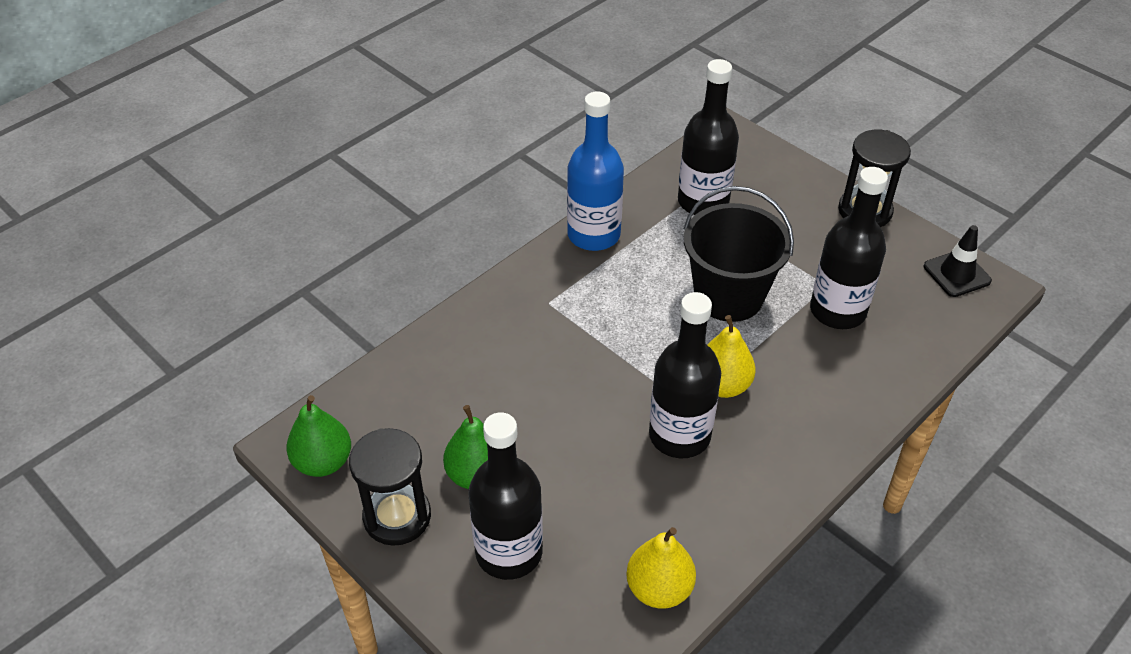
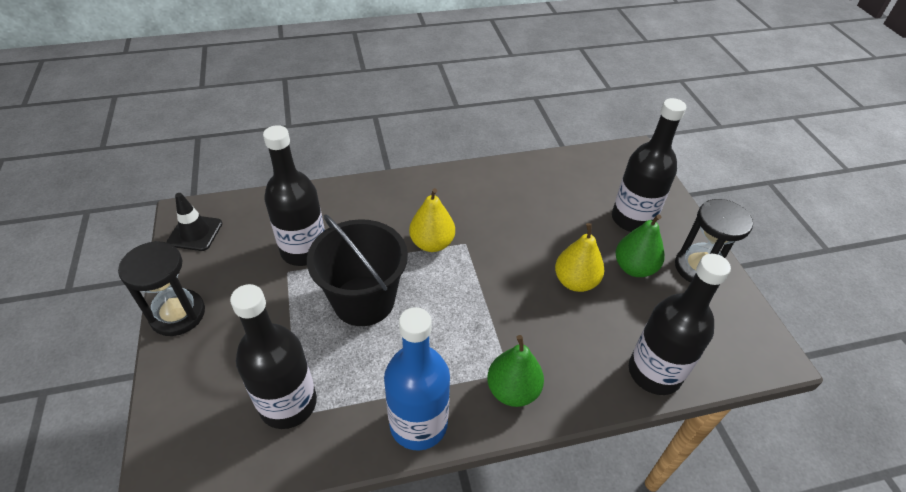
camera: 150 degrees left, 0 degrees up
green pear [286,395,351,477] -> green pear moved to [487,335,544,407]
yellow pear [626,527,696,609] -> yellow pear moved to [555,223,604,292]
black bottle [649,292,721,458] -> black bottle moved to [629,254,731,395]

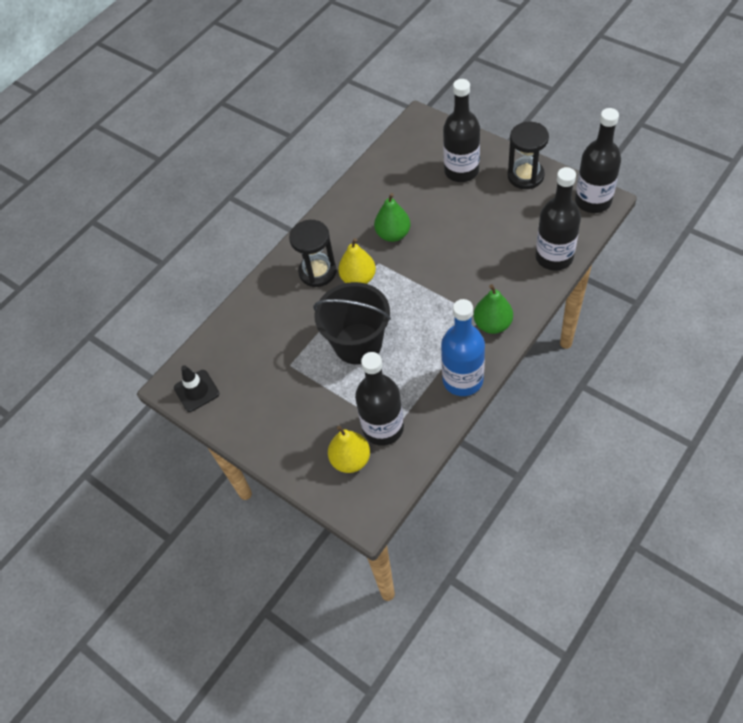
camera: 30 degrees left, 10 degrees up
black hourglass [118,241,205,336] -> black hourglass moved to [289,220,337,287]
black bottle [263,125,325,266] -> black bottle moved to [575,108,621,213]
yellow pear [555,223,604,292] -> yellow pear moved to [328,425,370,473]
green pear [616,214,665,277] -> green pear moved to [374,193,411,242]

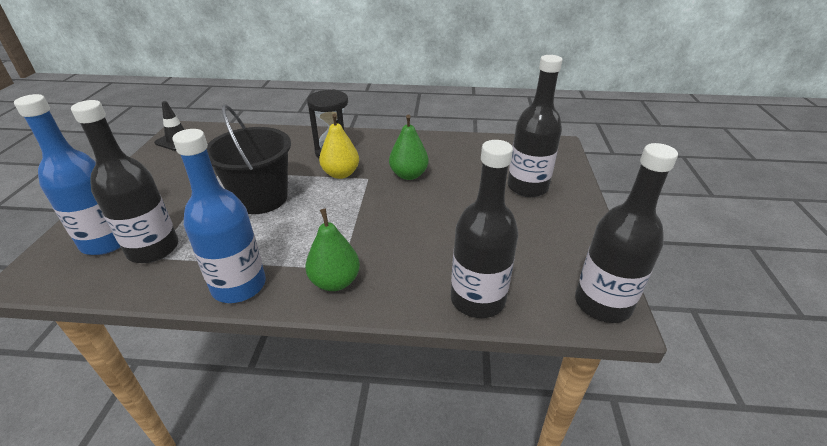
camera: 50 degrees right, 20 degrees down
yellow pear [328,425,370,473] -> blue bottle [14,94,120,255]
black hourglass [508,122,549,189] -> none

